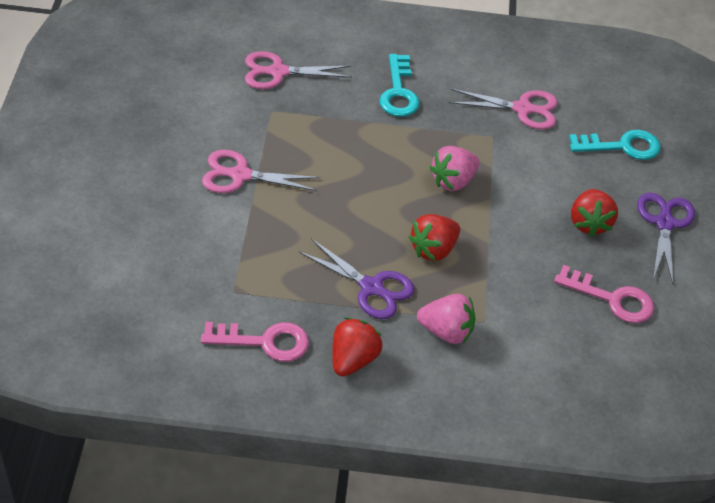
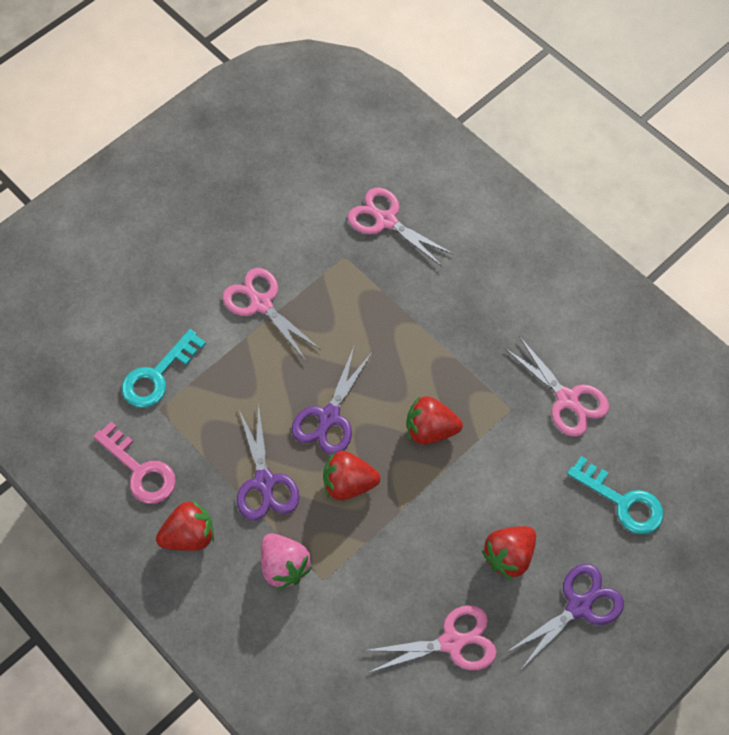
camera: 45 degrees right, 15 degrees up
turquoise key [379,54,420,117] -> turquoise key moved to [122,329,206,408]
pink strawberry [429,146,480,191] -> red strawberry [407,396,463,445]
pink key [554,265,654,323] -> pink scissors [362,605,497,673]
none -> purple scissors [292,347,372,455]

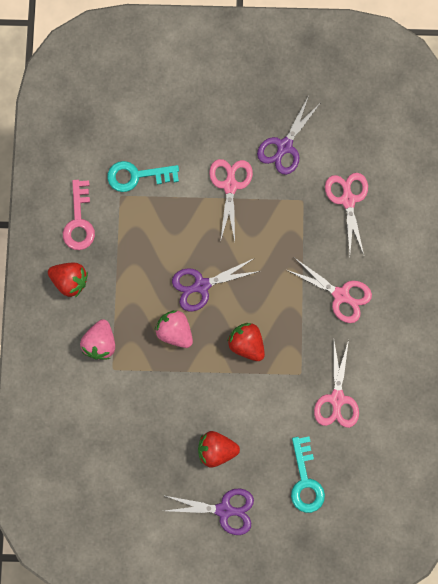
camera: 45 degrees right, 15 degrees up
purple scissors [237,404,300,521] -> purple scissors moved to [257,98,320,175]
red strawberry [323,451,380,501] -> pink strawberry [155,310,193,348]
pink scissors [362,605,497,673] -> pink scissors moved to [287,258,372,323]

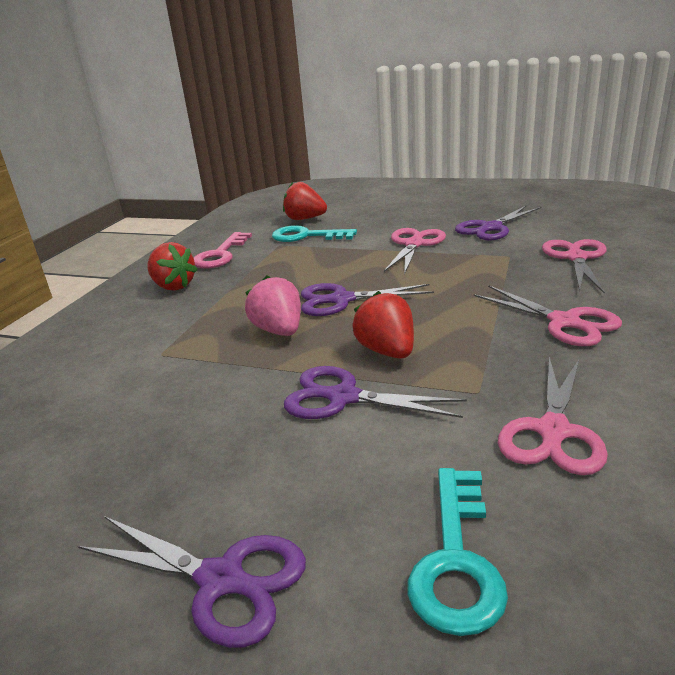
camera: 20 degrees right, 50 degrees down
pink strawberry [80,319,115,360] -> none
red strawberry [198,431,240,468] -> red strawberry moved to [283,182,327,220]
none -> purple scissors [284,366,467,419]

